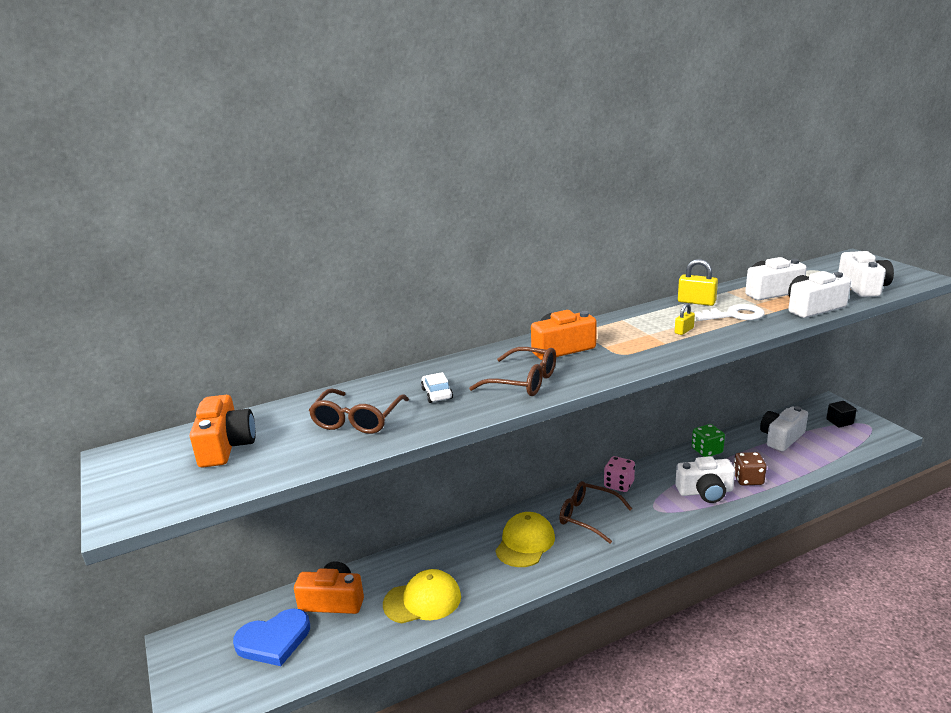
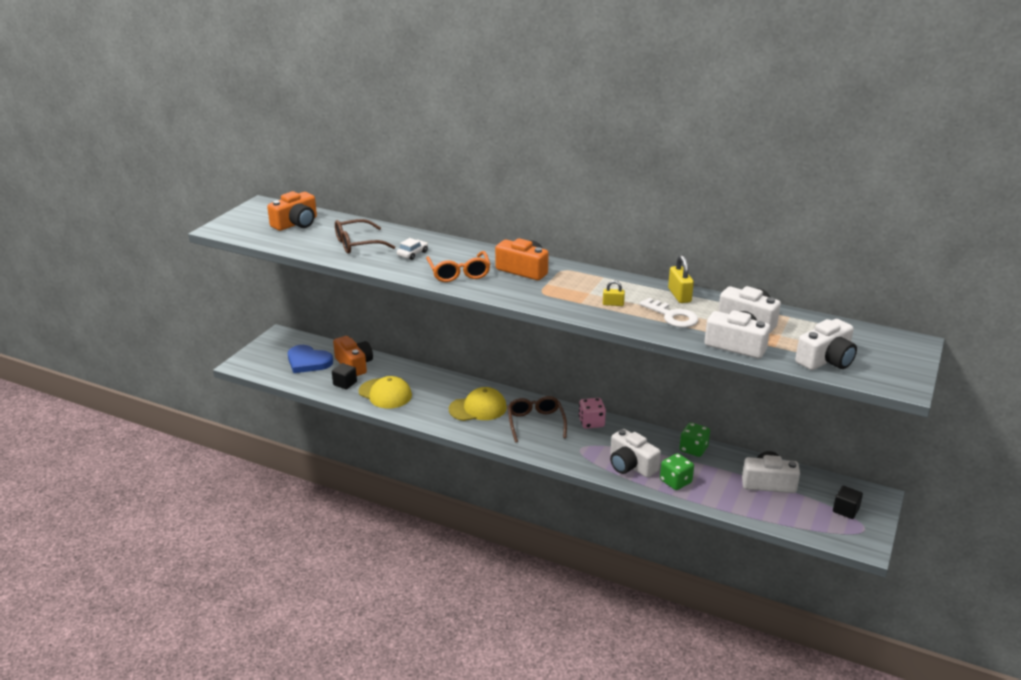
camera: 50 degrees right, 5 degrees up
brown glasses [469,347,556,396] -> orange glasses [426,251,491,282]
brown dice [734,452,767,486] -> green dice [660,453,694,490]
none -> black cube [332,363,357,390]

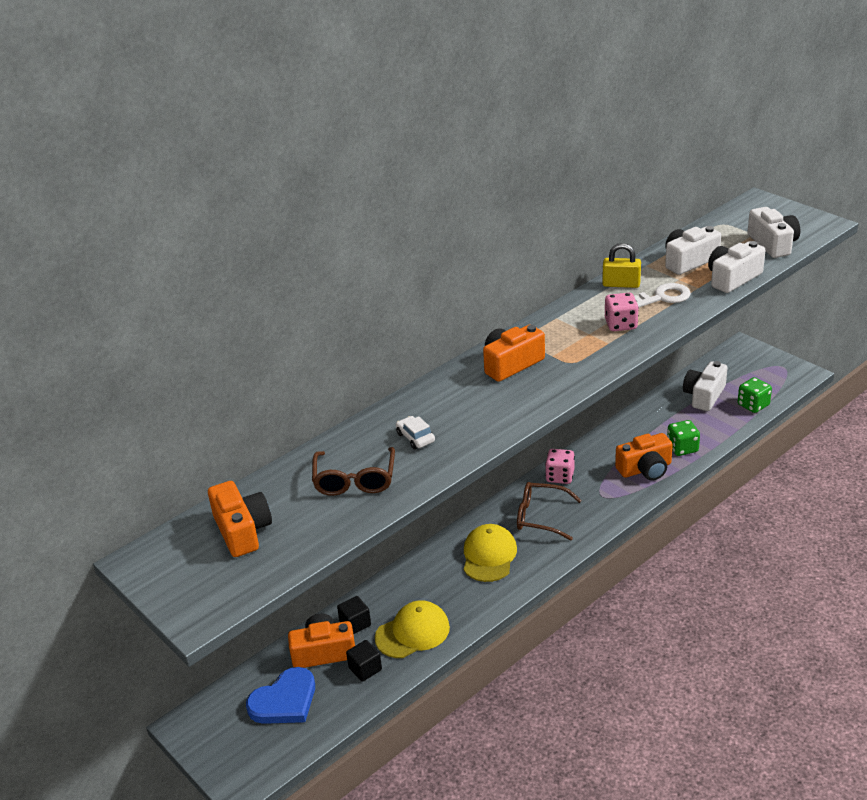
camera: 65 degrees left, 5 degrees up
orange glasses [426,251,491,282] -> none
yellow padlock [603,280,625,306] -> pink dice [605,293,639,331]
white camera [610,429,661,478] -> orange camera [615,433,673,481]
green dice [680,422,710,457] -> green dice moved to [738,377,772,413]
black cube [833,486,863,519] -> black cube moved to [337,596,371,634]

